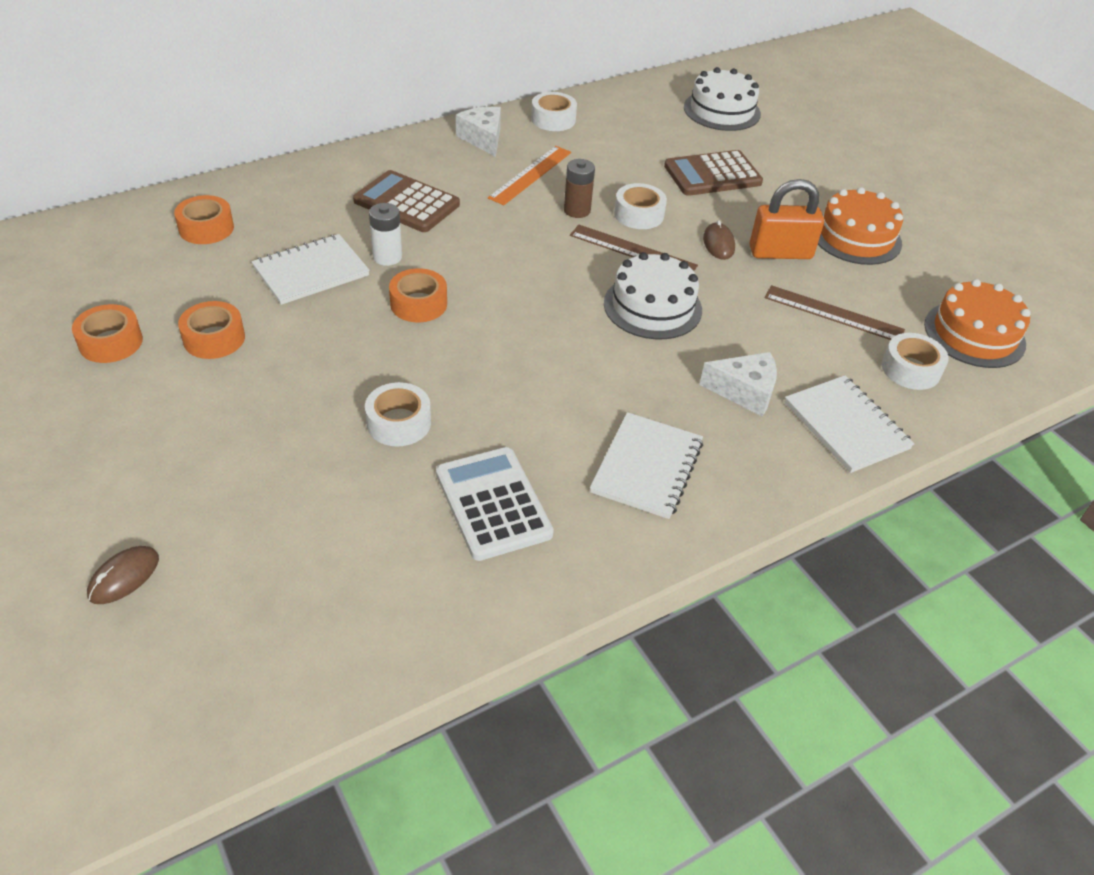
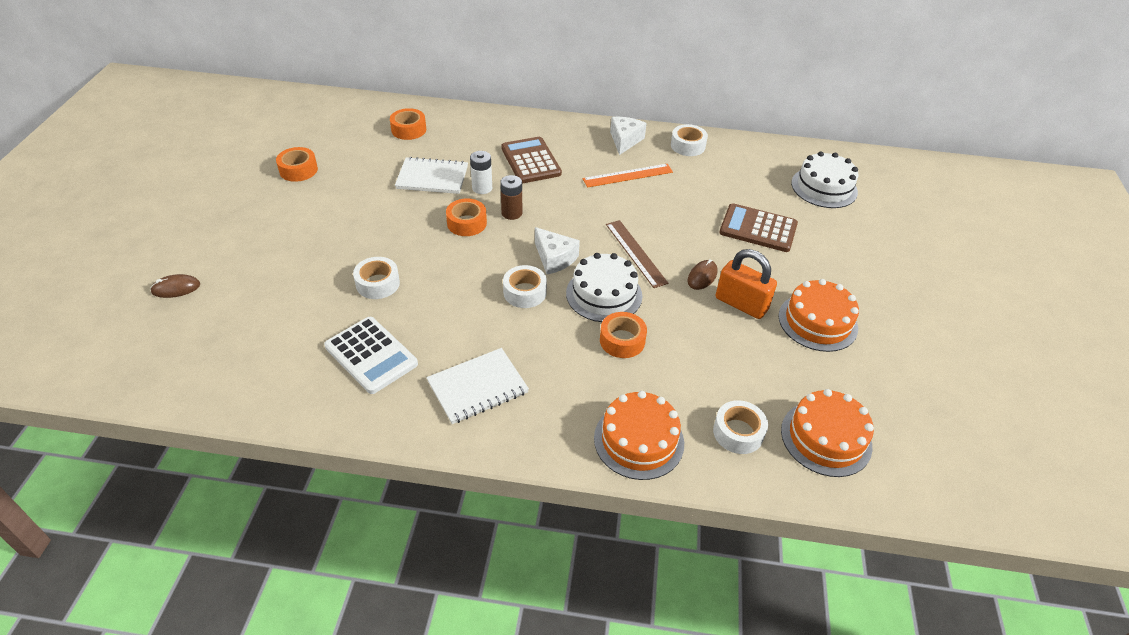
camera: 40 degrees right, 0 degrees up
orange tape [178,301,245,359] -> orange tape moved to [600,312,647,358]
white calculator [436,447,554,561] -> white calculator turned 120 degrees clockwise [324,317,418,394]
brown battery [564,159,595,218] -> brown battery moved to [500,175,522,220]
white tape [614,183,667,229] -> white tape moved to [503,265,547,308]
white cheese [699,352,777,416] -> white cheese moved to [535,227,580,274]
brown ruler [764,285,905,340] -> none
white notebook [785,375,914,473] -> orange cake [594,391,684,480]

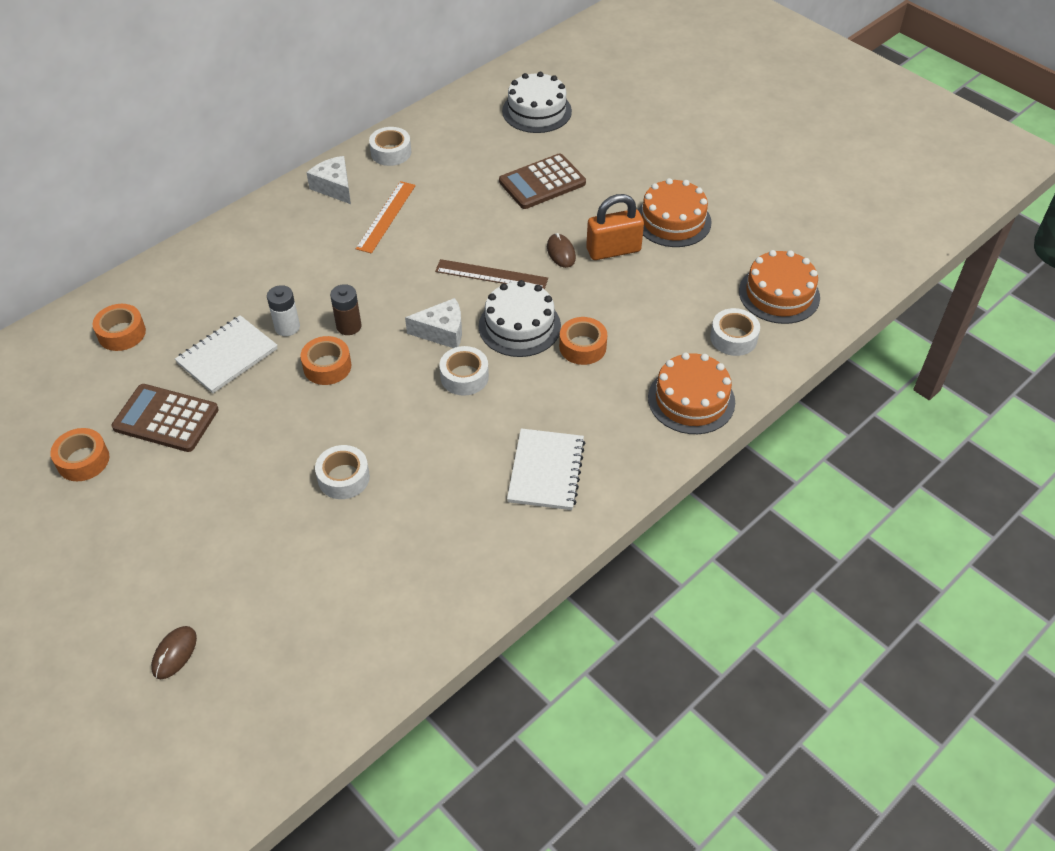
camera: 50 degrees left, 5 degrees up
white calculator [324,317,418,394] -> none
brown calculator [501,137,562,183] -> brown calculator moved to [112,384,219,452]

